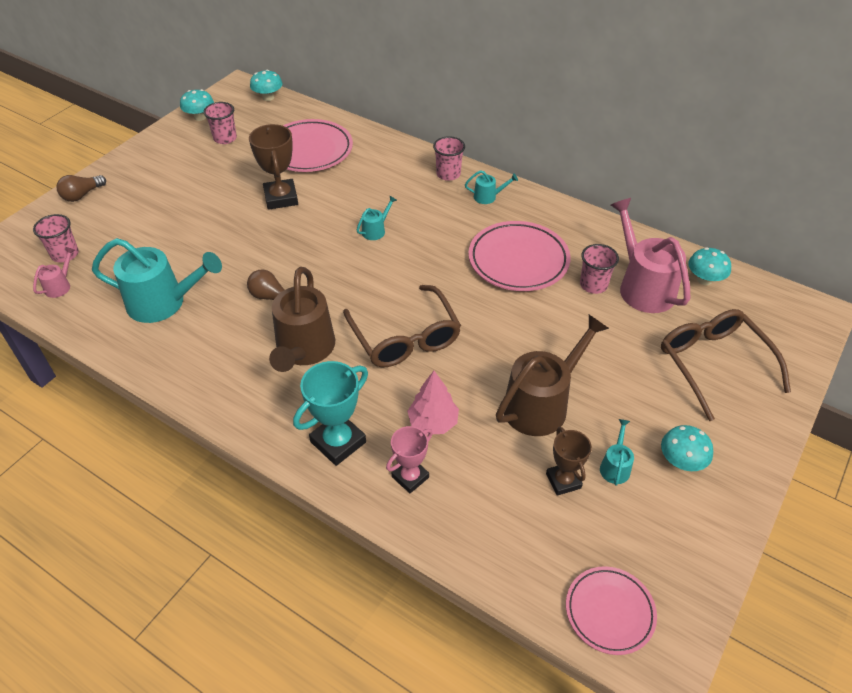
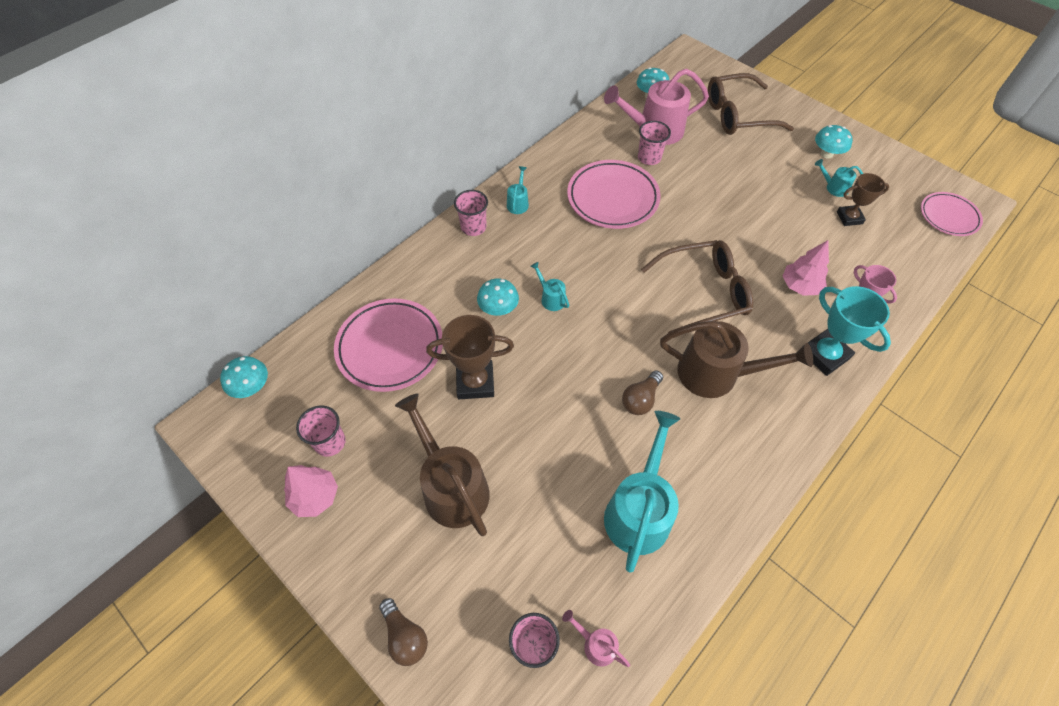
camera: 80 degrees left, 10 degrees up
turquoise mushroom [180,89,214,121] -> turquoise mushroom moved to [477,278,519,316]
brown watering can [496,315,609,436] -> brown watering can moved to [395,393,490,536]
none -> pink tree [284,465,338,517]

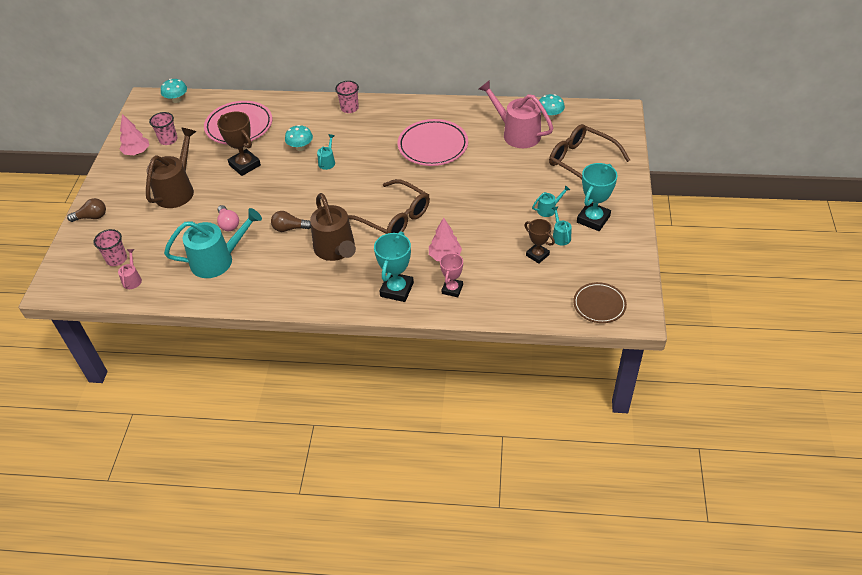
camera: 55 degrees right, 10 degrees down
brown light bulb [379,598,428,666] -> brown light bulb turned 120 degrees counterclockwise [67,198,106,222]
turquoise watering can [507,166,529,214] -> turquoise watering can moved to [532,185,570,217]
pink cup [638,121,671,165] -> none
turquoise mushroom [815,125,853,159] -> turquoise trophy [577,163,618,231]
pink plate [921,192,983,236] -> brown plate [573,282,627,323]
none -> pink light bulb [217,205,239,231]

